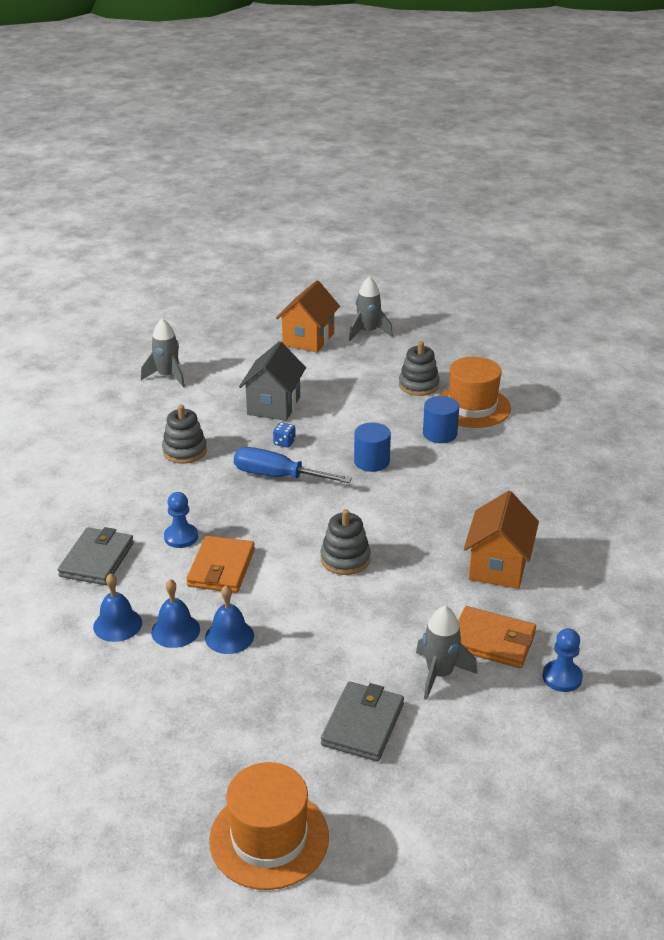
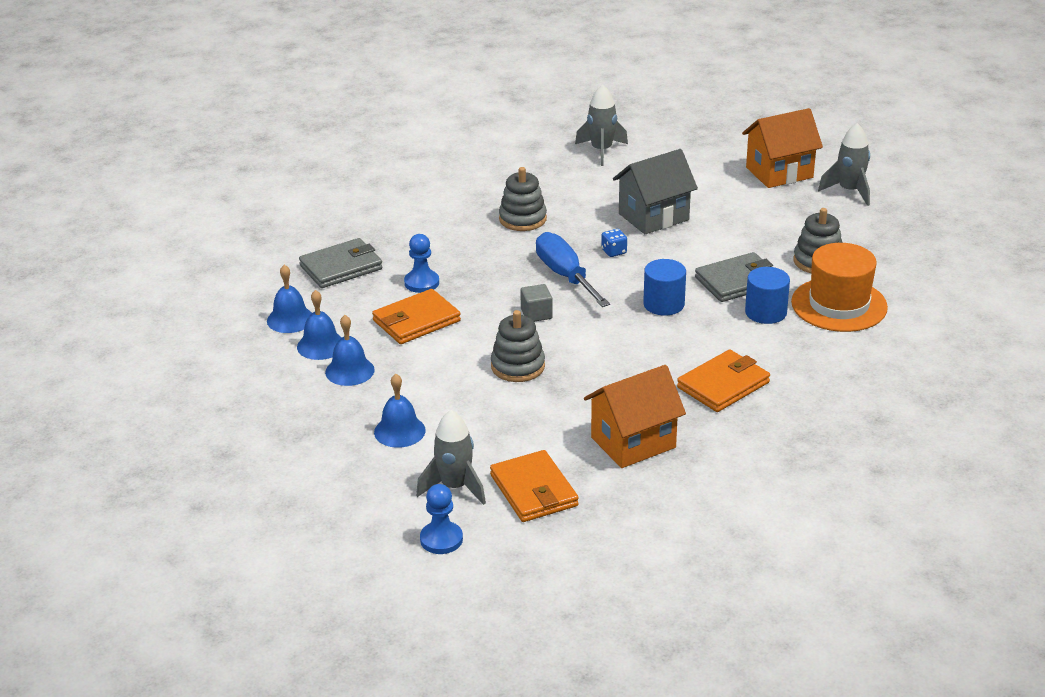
camera: 45 degrees right, 0 degrees up
orange hat [209,762,329,890] -> none
grey wallet [321,682,404,761] -> grey wallet moved to [695,252,773,302]
blue pawn [543,628,583,692] -> blue pawn moved to [420,484,463,554]
none -> blue bell [374,374,426,448]
none -> grey cube [520,284,553,322]
none -> orange wallet [677,349,770,412]

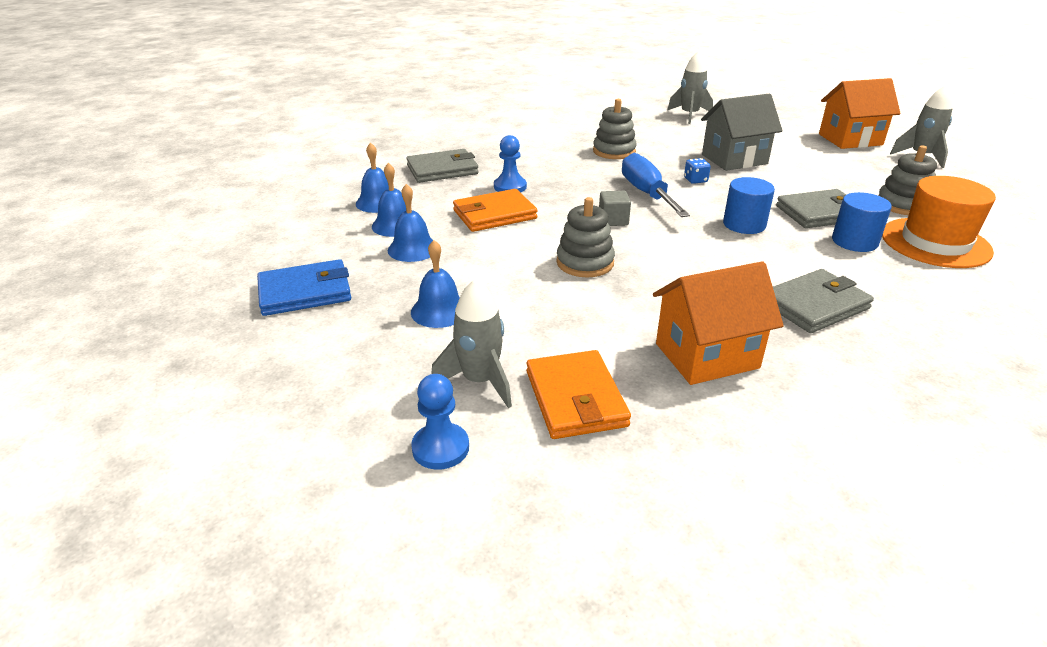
camera: 10 degrees right, 0 degrees up
orange wallet [677,349,770,412] -> grey wallet [773,269,874,333]
none -> blue wallet [257,259,351,316]

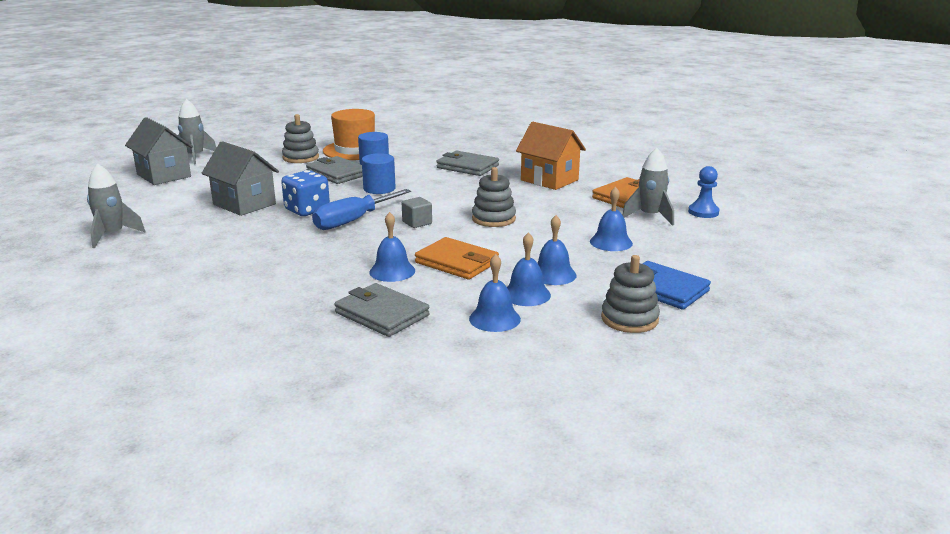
camera: 120 degrees left, 10 degrees down
blue pawn [494,135,527,193] -> blue bell [369,212,415,282]
grey stacking toy [593,99,637,159] -> grey stacking toy moved to [601,255,660,333]
blue dice [684,158,711,184] -> blue dice [281,170,330,216], size x1.99
orange house [819,78,900,149] -> grey house [125,117,193,185]

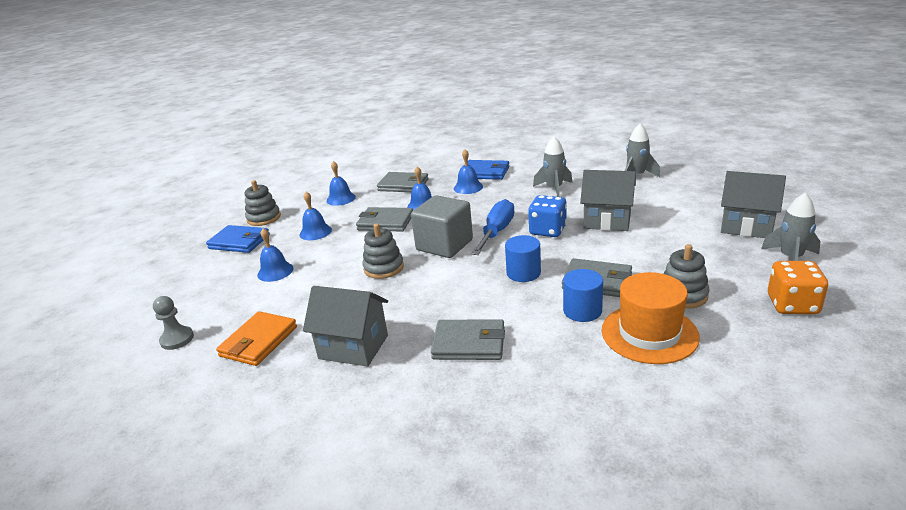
camera: 160 degrees right, 5 degrees up
grey cube [402,197,432,228] -> grey cube [411,195,473,258], size x2.19
orange wallet [415,237,499,280] -> grey wallet [356,207,413,231]
blue bell [507,232,551,306] -> blue bell moved to [454,149,483,194]
orange house [516,122,586,190] -> grey house [303,286,388,366]
grey rocket [622,148,674,226] -> grey rocket moved to [533,136,572,197]
blue pawn [688,166,720,218] -> grey pawn [153,296,194,350]
none -> blue wallet [468,160,509,180]
none -> orange dice [768,261,828,314]

